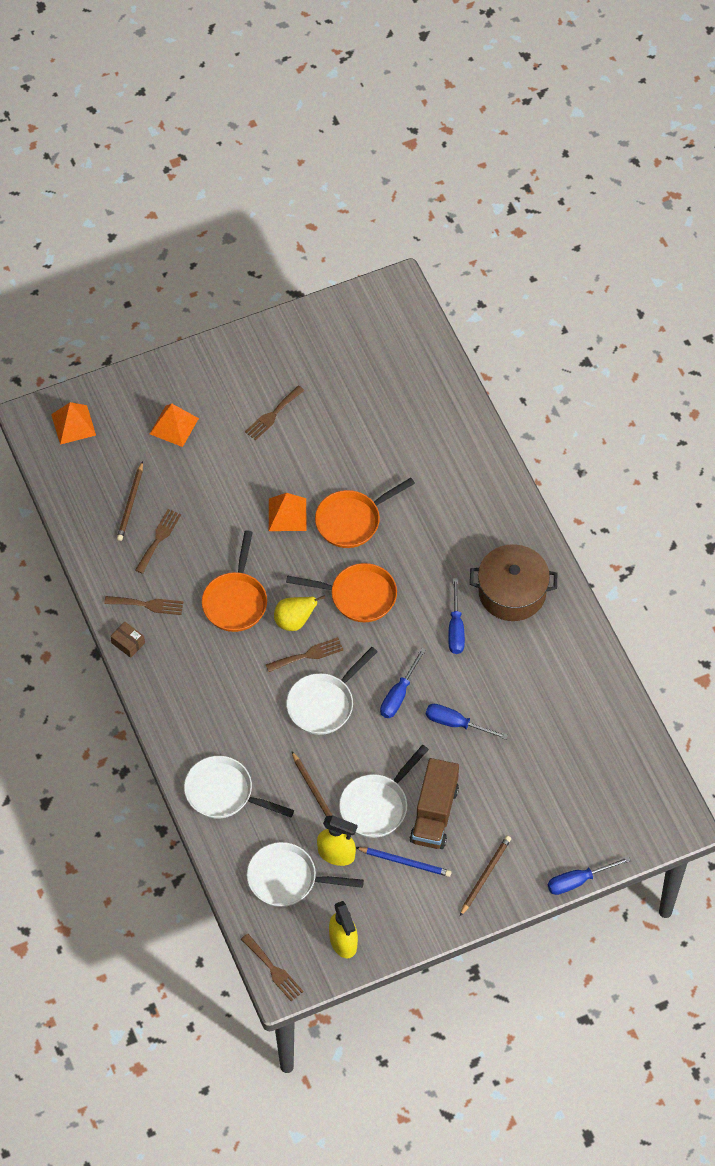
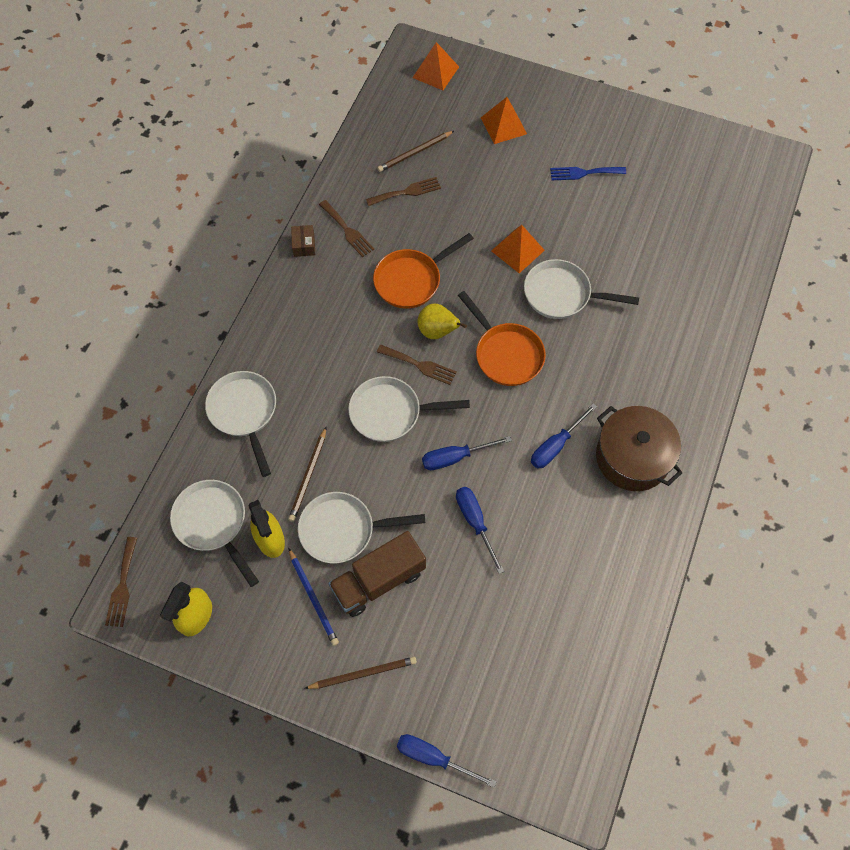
camera: 45 degrees right, 5 degrees up
brown fork [245,386,305,440] -> blue fork [550,167,626,180]
orange pan [315,478,415,548] -> white pan [524,259,639,319]

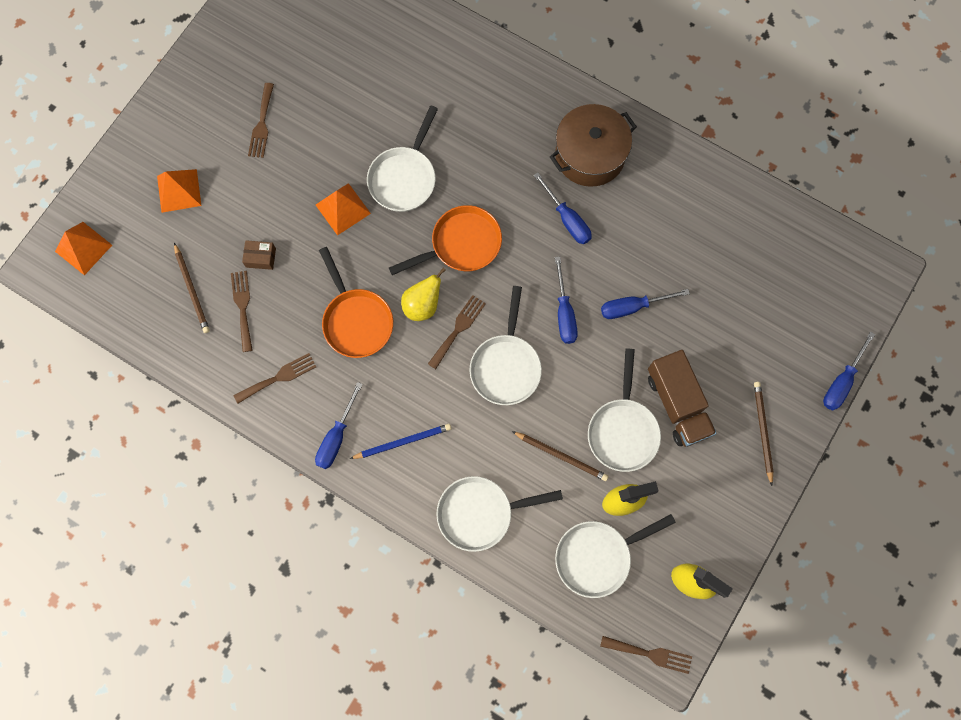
camera: 80 degrees left, 10 degrees up
blue pencil [288,548,339,646] -> blue pencil moved to [350,424,451,459]
brown box [291,225,315,257] -> brown box moved to [242,240,276,270]
blue fork [550,167,626,180] -> brown fork [248,83,274,158]
none -> blue screwdriver [315,382,363,469]

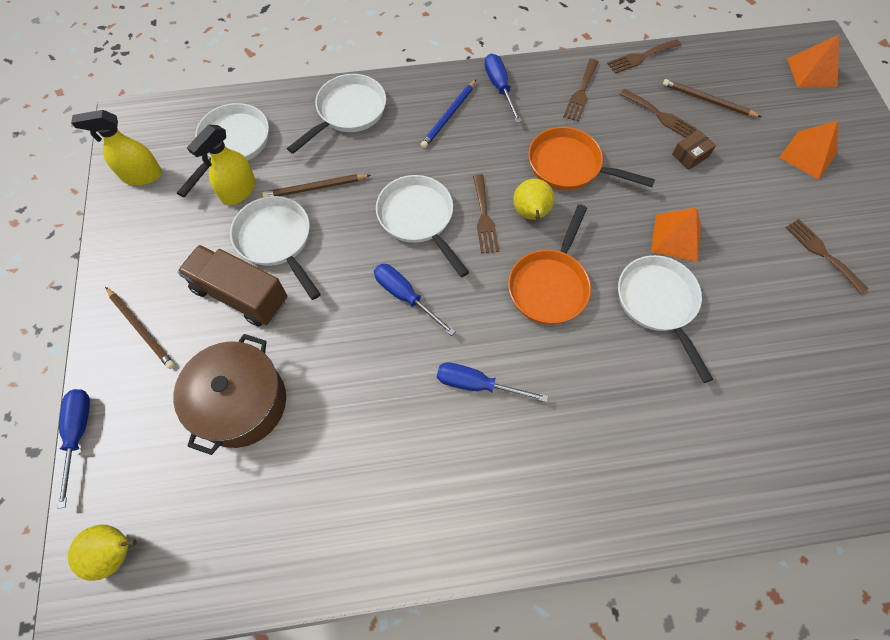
camera: 140 degrees right, 10 degrees down
brown pot [550,104,637,187] -> brown pot moved to [173,334,286,455]
brown fork [600,636,692,674] -> brown fork moved to [607,39,681,74]
blue screwdriver [601,289,690,319] -> none
none -> yellow pear [68,525,137,581]

